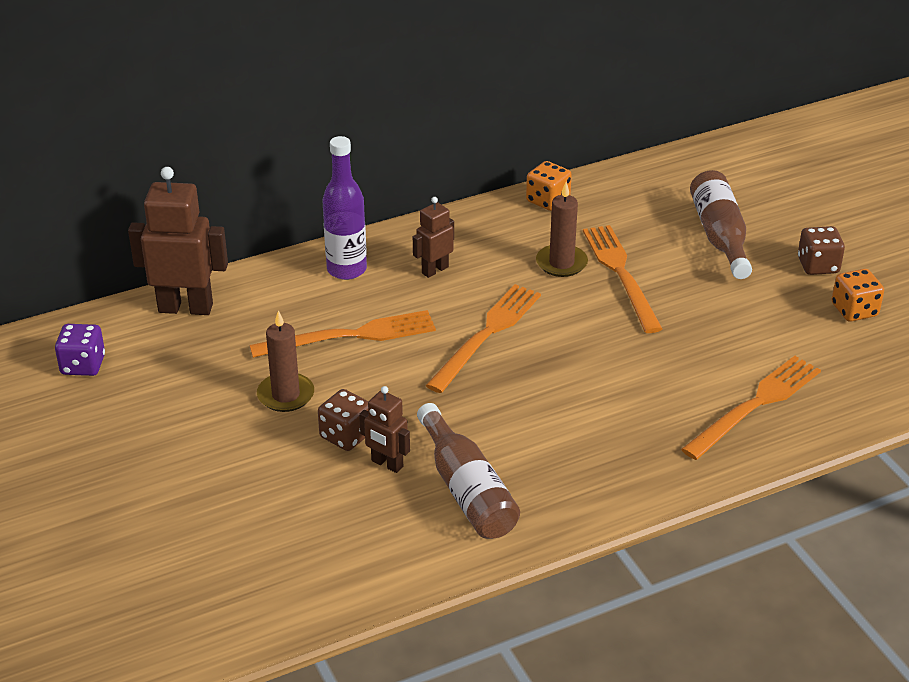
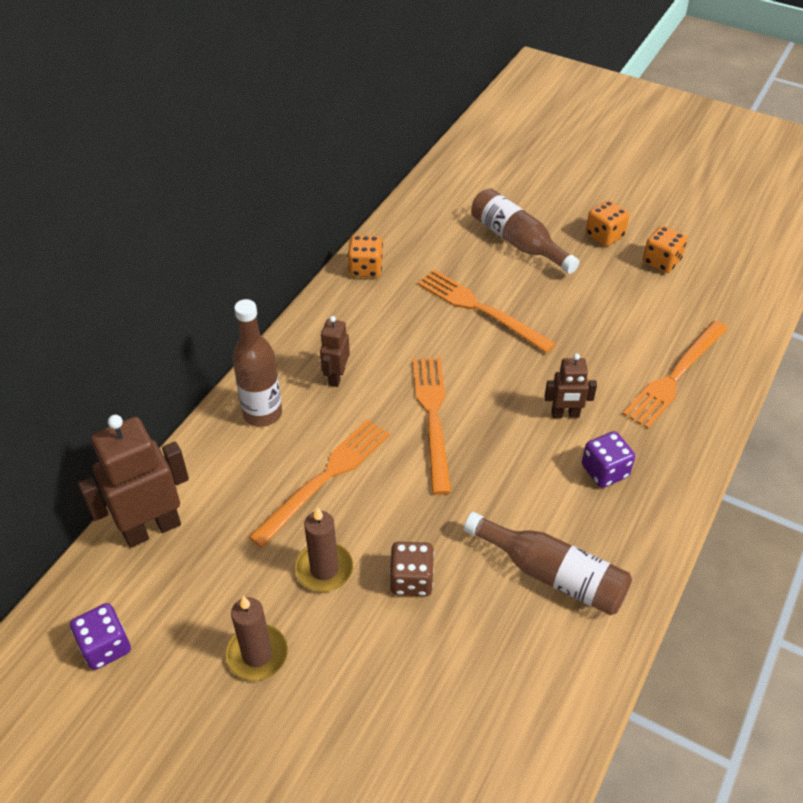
camera: 35 degrees left, 10 degrees up
purple bottle [322,136,367,280] -> brown bottle [232,299,282,427]
brown robot [359,386,410,473] -> brown robot moved to [544,353,597,418]
brown candle [536,182,588,277] -> brown candle moved to [225,596,288,681]
orange fork [681,356,821,460] -> orange fork turned 150 degrees counterclockwise [623,321,728,429]
brown dice [798,226,845,275] -> orange dice [586,200,629,246]
none -> purple dice [582,431,635,488]

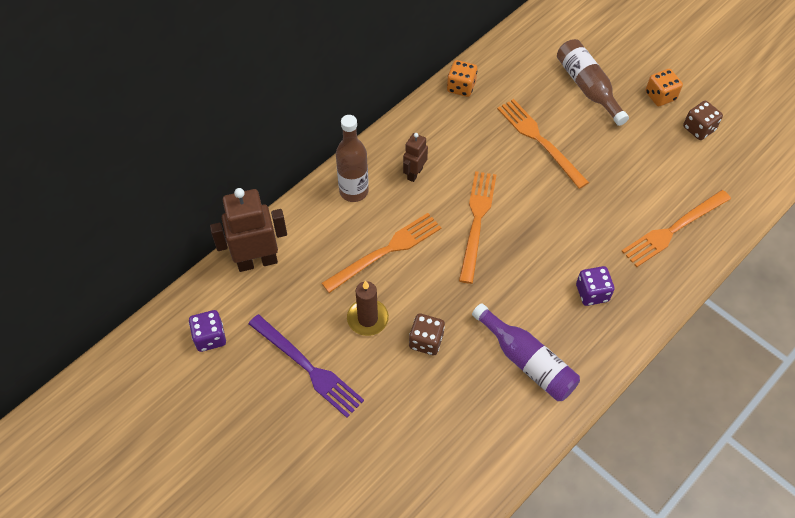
camera: 15 degrees right, 10 degrees up
brown candle [225,596,288,681] -> purple fork [248,314,364,418]
brown bottle [464,512,632,615] -> purple bottle [472,303,580,401]
brown robot [544,353,597,418] -> none
orange dice [643,226,687,273] -> brown dice [683,101,723,140]

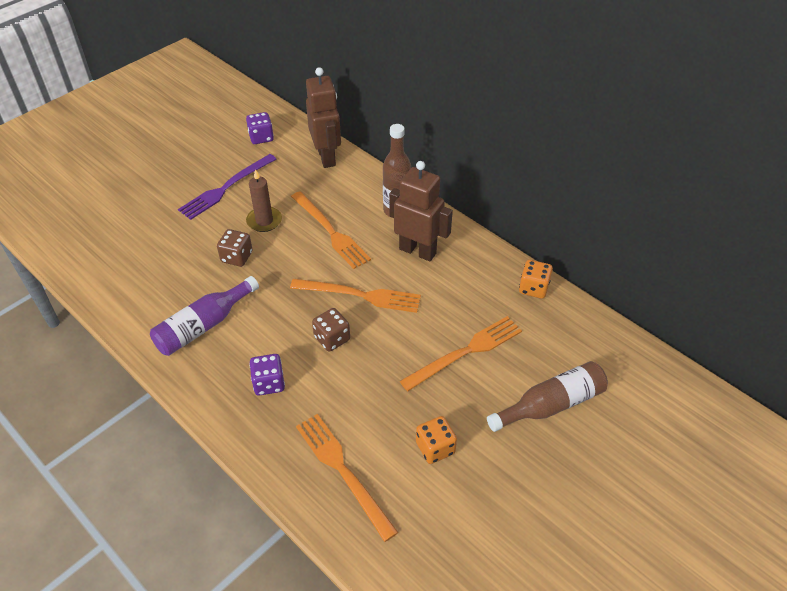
camera: 90 degrees right, 10 degrees down
brown robot [403,133,428,182] -> brown robot [389,161,453,262], size x1.84
orange dice [645,69,683,106] -> orange dice moved to [416,416,457,464]
brown dice [683,101,723,140] -> brown dice moved to [312,308,350,352]

